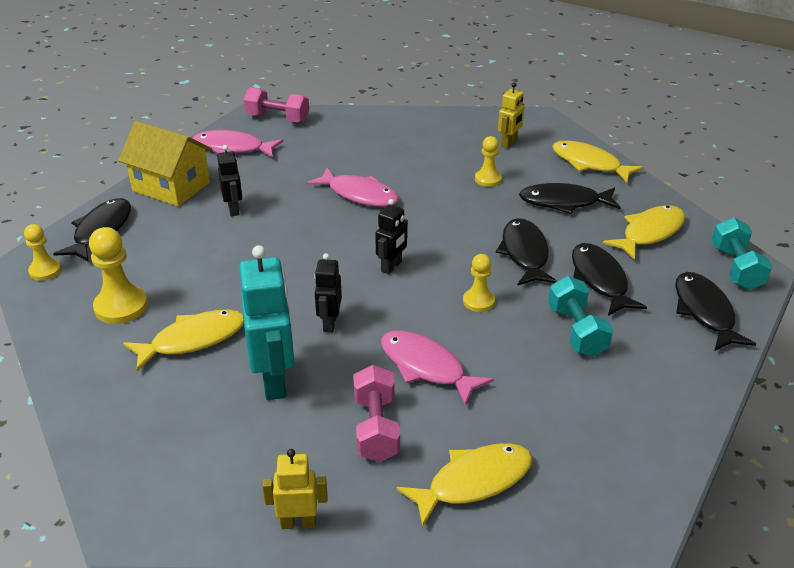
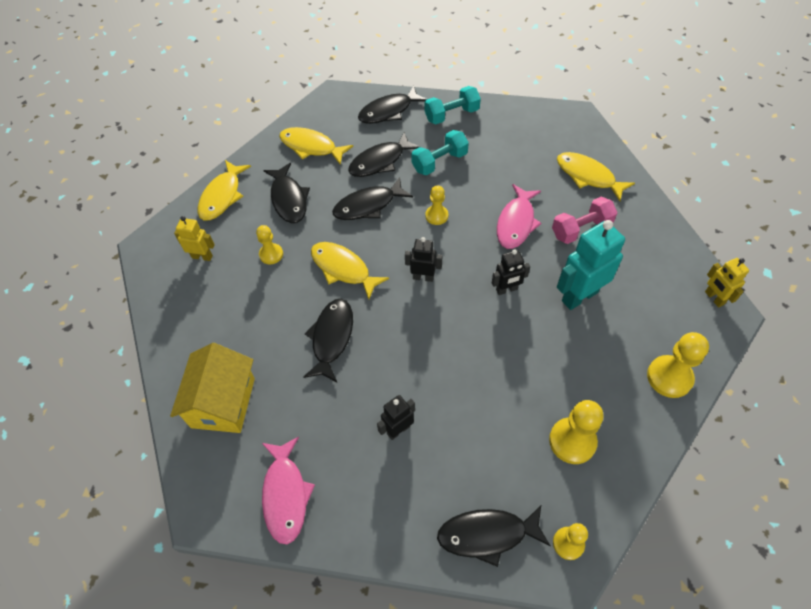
camera: 110 degrees left, 20 degrees up
yellow house [118,121,212,206] -> yellow house moved to [170,343,255,433]
yellow fish [123,310,244,371] -> yellow fish moved to [311,242,389,299]
pink dumbbell [243,87,309,123] -> none
yellow robot [262,449,327,529] -> yellow robot moved to [705,258,749,307]
pink fish [307,168,399,207] -> black fish [303,299,353,382]
turquoise dumbbell [712,217,772,290] -> turquoise dumbbell moved to [425,86,481,124]
none -> yellow pawn [647,332,709,398]

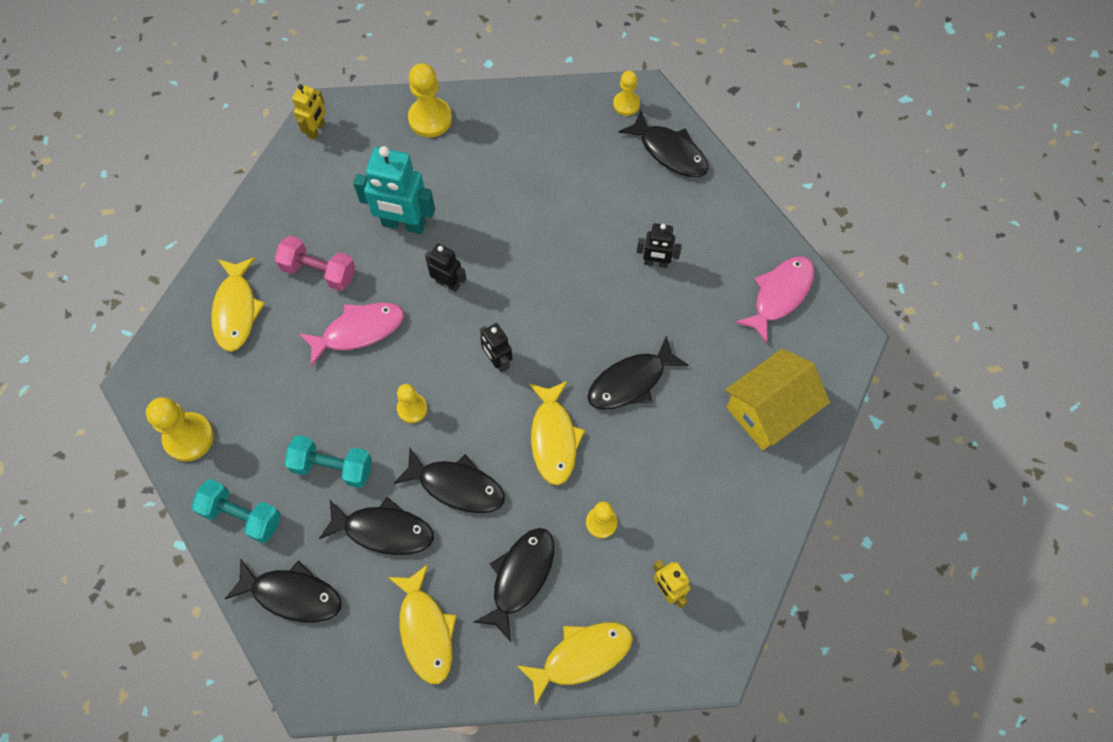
camera: 135 degrees left, 10 degrees up
yellow pawn [549,400,603,464] -> yellow pawn moved to [146,397,214,461]

